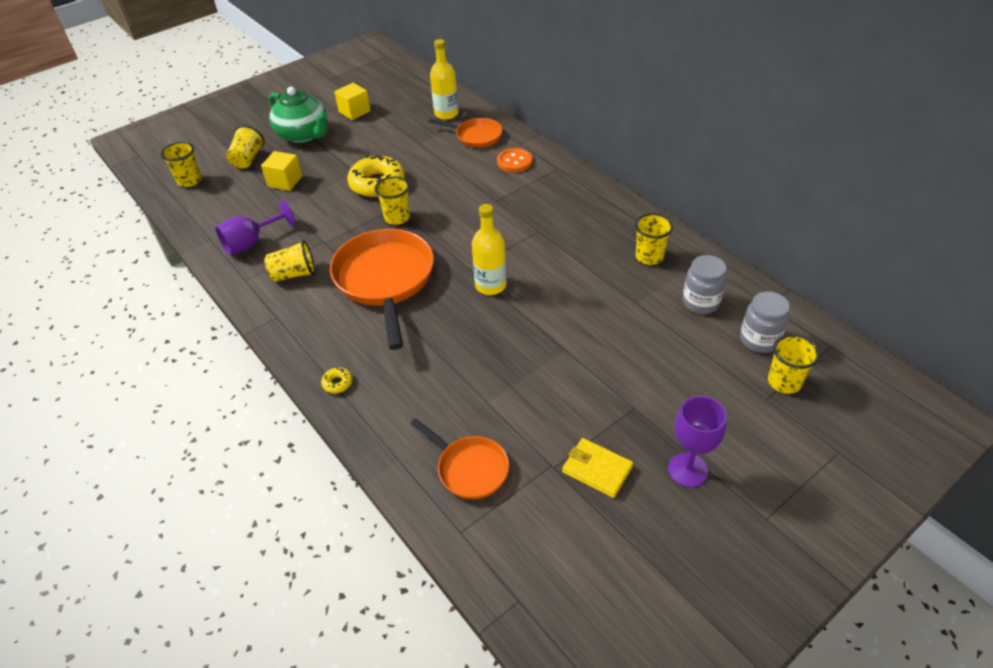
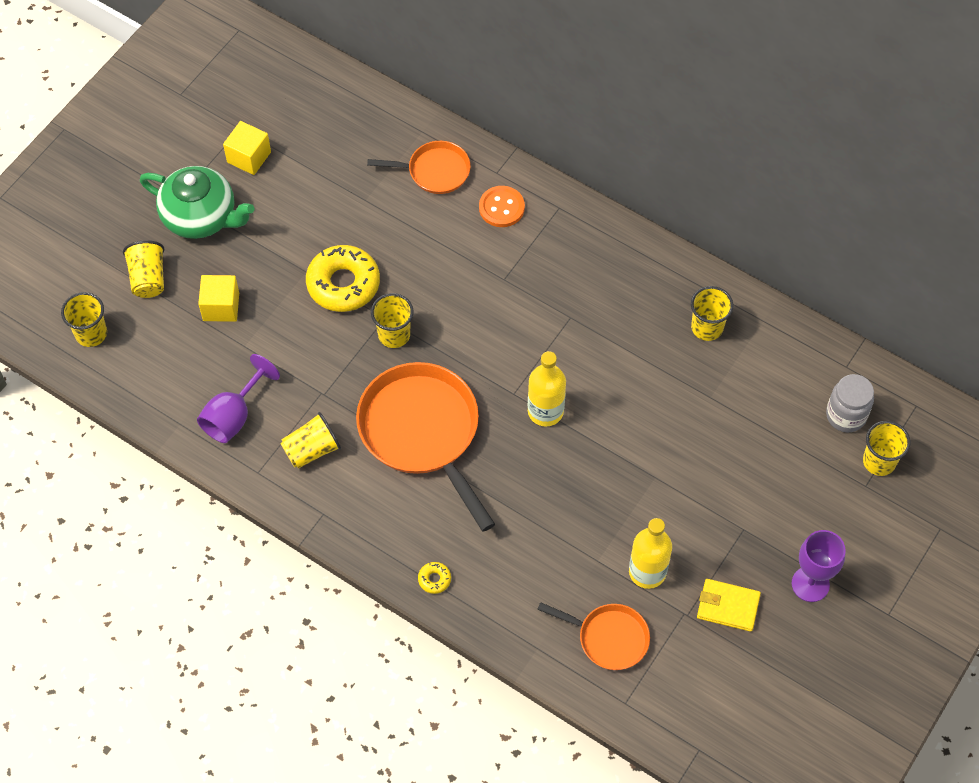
camera: 20 degrees left, 15 degrees up
yellow bottle [430,39,459,120] -> yellow bottle moved to [629,518,672,589]
grey jar [683,255,727,314] -> none

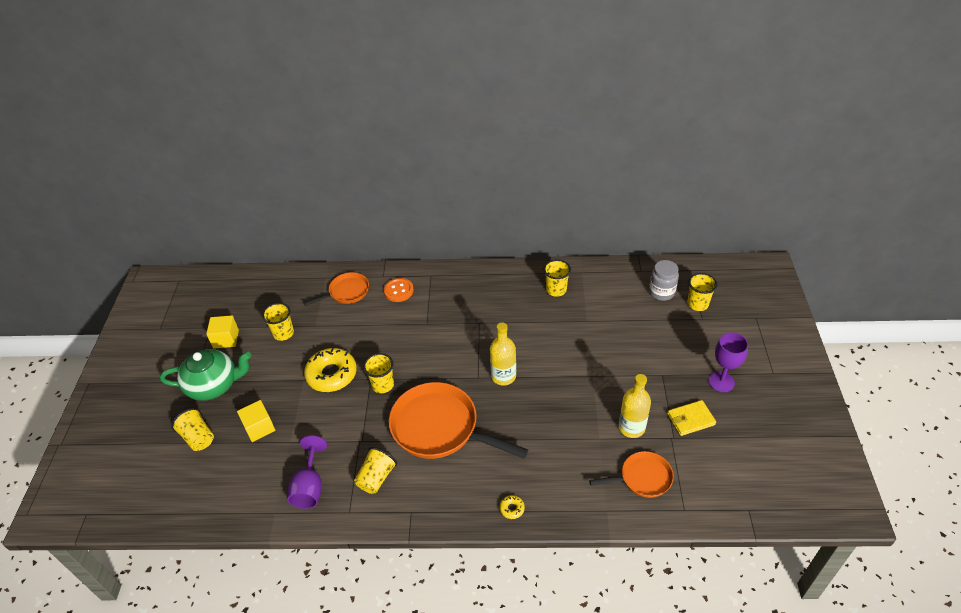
camera: 30 degrees left, 15 degrees down
yellow cup [61,292,107,347] -> yellow cup moved to [262,303,294,341]

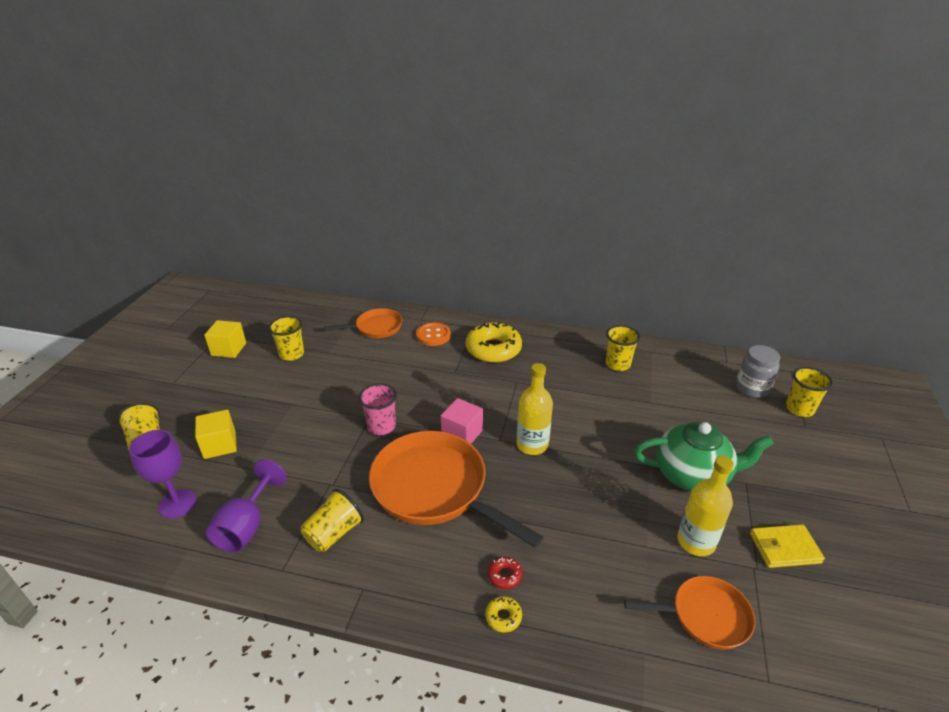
camera: 10 degrees right, 10 degrees down
green teapot [160,349,251,401] -> green teapot moved to [634,422,774,491]
yellow donut [304,348,357,392] -> yellow donut moved to [466,322,522,363]
yellow cup [363,353,394,393] -> pink cup [359,383,397,435]
purple goblet [709,332,748,392] -> purple goblet moved to [129,430,197,519]
none -> pink cube [441,398,483,444]
none -> red donut [488,557,522,589]

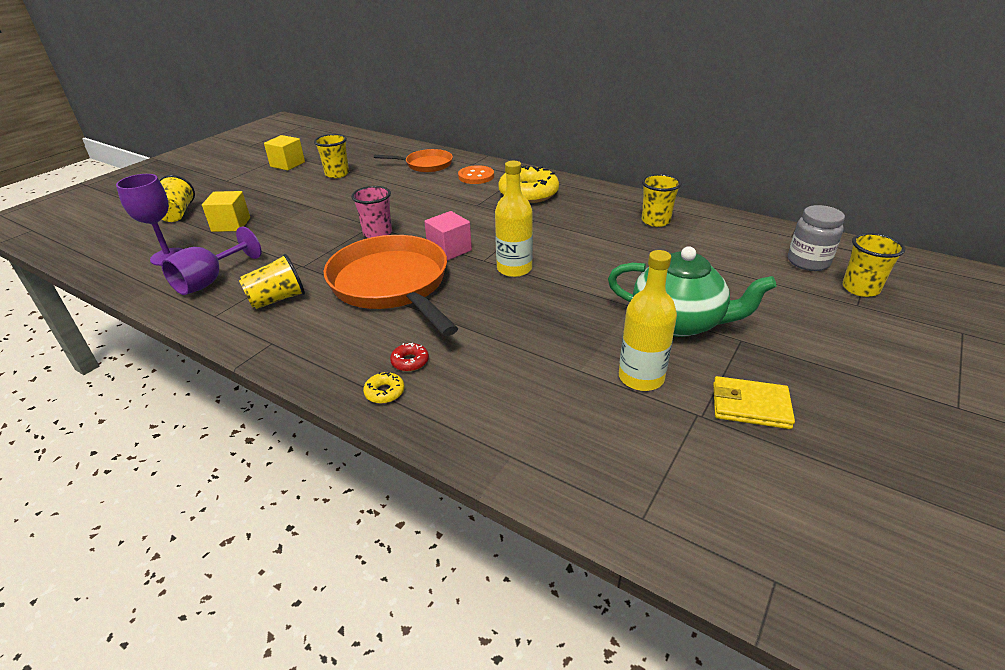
camera: 20 degrees right, 0 degrees up
orange pan [624,576,755,650] -> none

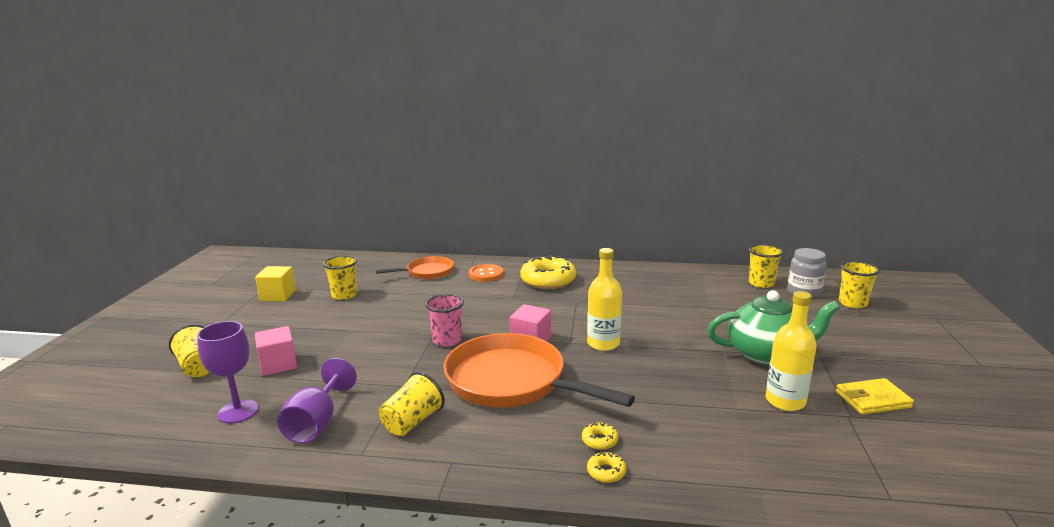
camera: 25 degrees left, 15 degrees down
yellow cube [202,191,250,232] -> pink cube [255,326,297,376]
red donut [390,343,429,372] -> yellow donut [582,423,618,450]
yellow cup [642,174,682,227] -> yellow cup moved to [749,244,783,288]

